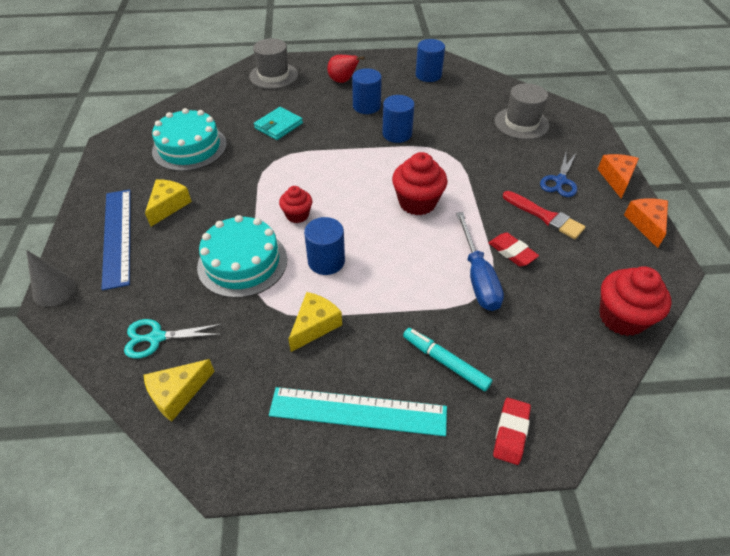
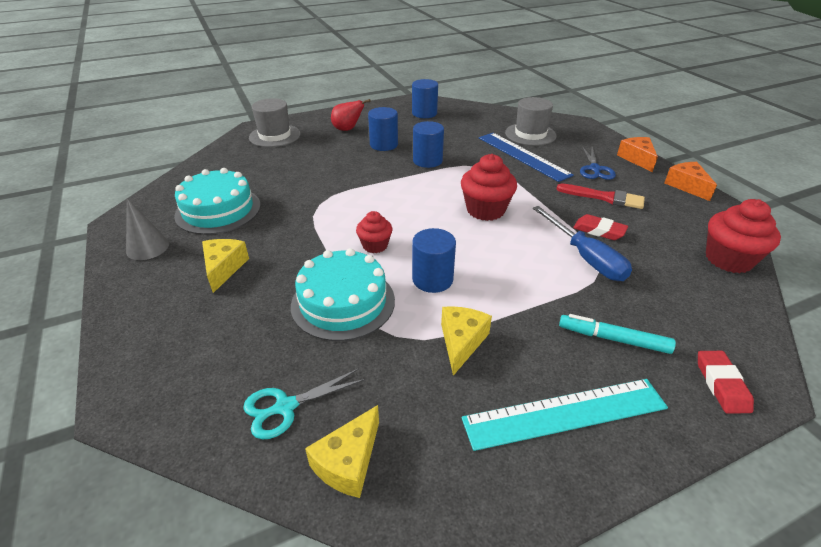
camera: 20 degrees left, 10 degrees down
grey cone [26,250,76,307] -> grey cone moved to [126,198,169,260]
blue ruler [102,190,131,290] -> blue ruler moved to [479,133,574,182]
turquoise wallet [254,107,303,140] -> none

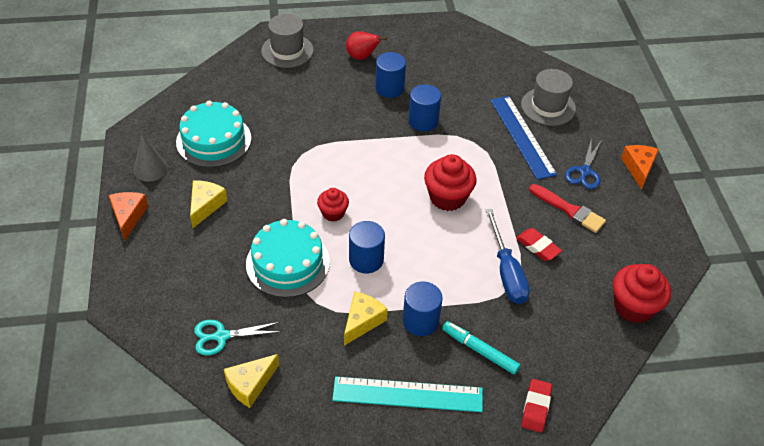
camera: 15 degrees right, 10 degrees up
blue cylinder [412,79,438,118] -> blue cylinder moved to [403,281,443,336]
orange cheese [664,162,717,201] -> orange cheese moved to [109,192,148,241]

